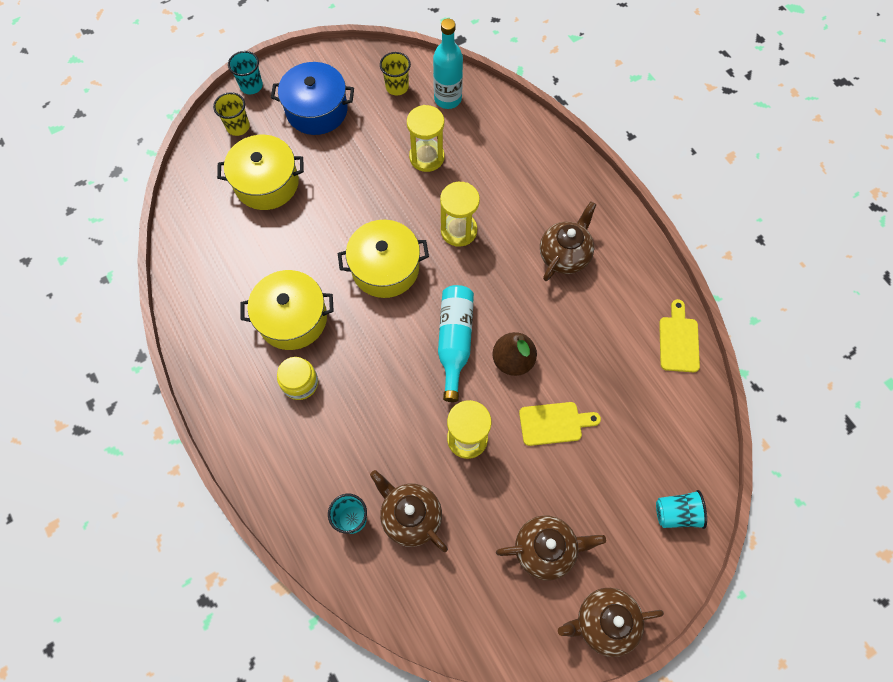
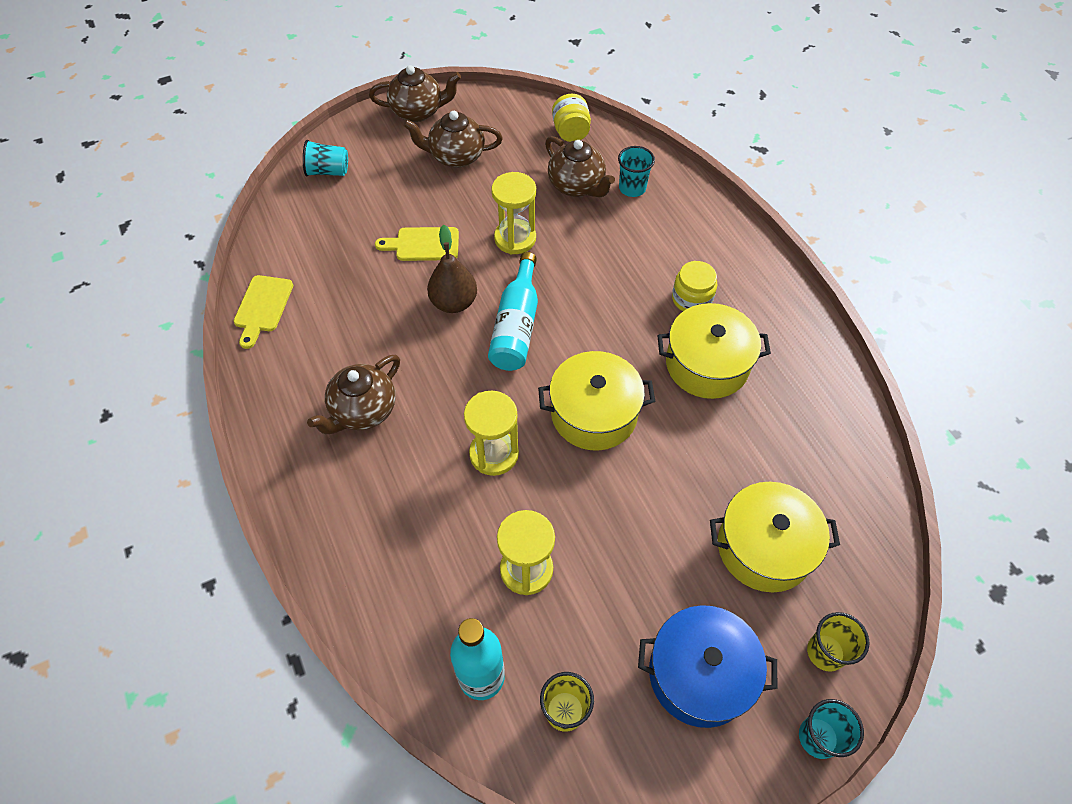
camera: 175 degrees left, 10 degrees down
none -> yellow jar [552,94,591,142]

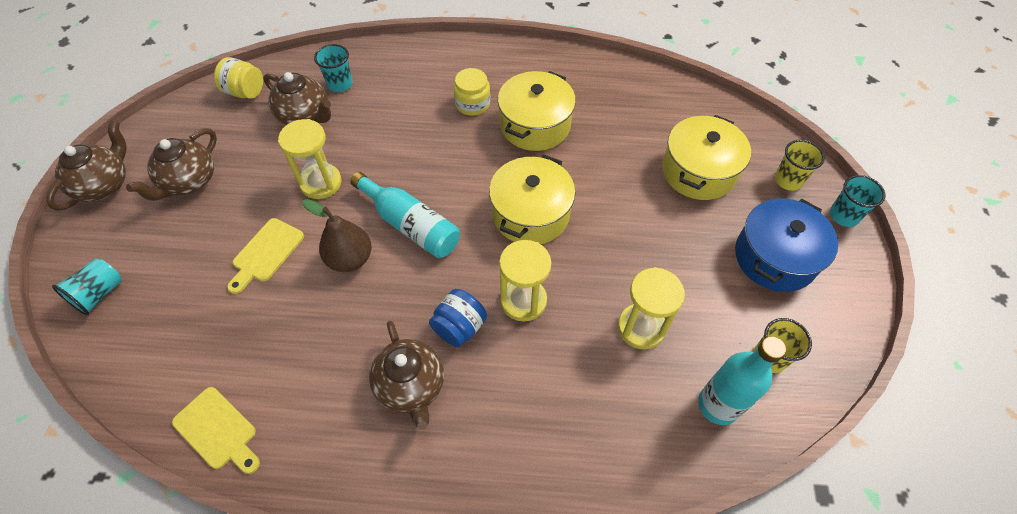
camera: 60 degrees left, 0 degrees up
brown teapot [545,136,615,197] -> brown teapot turned 45 degrees clockwise [263,72,331,125]
none -> blue jar [429,289,487,347]

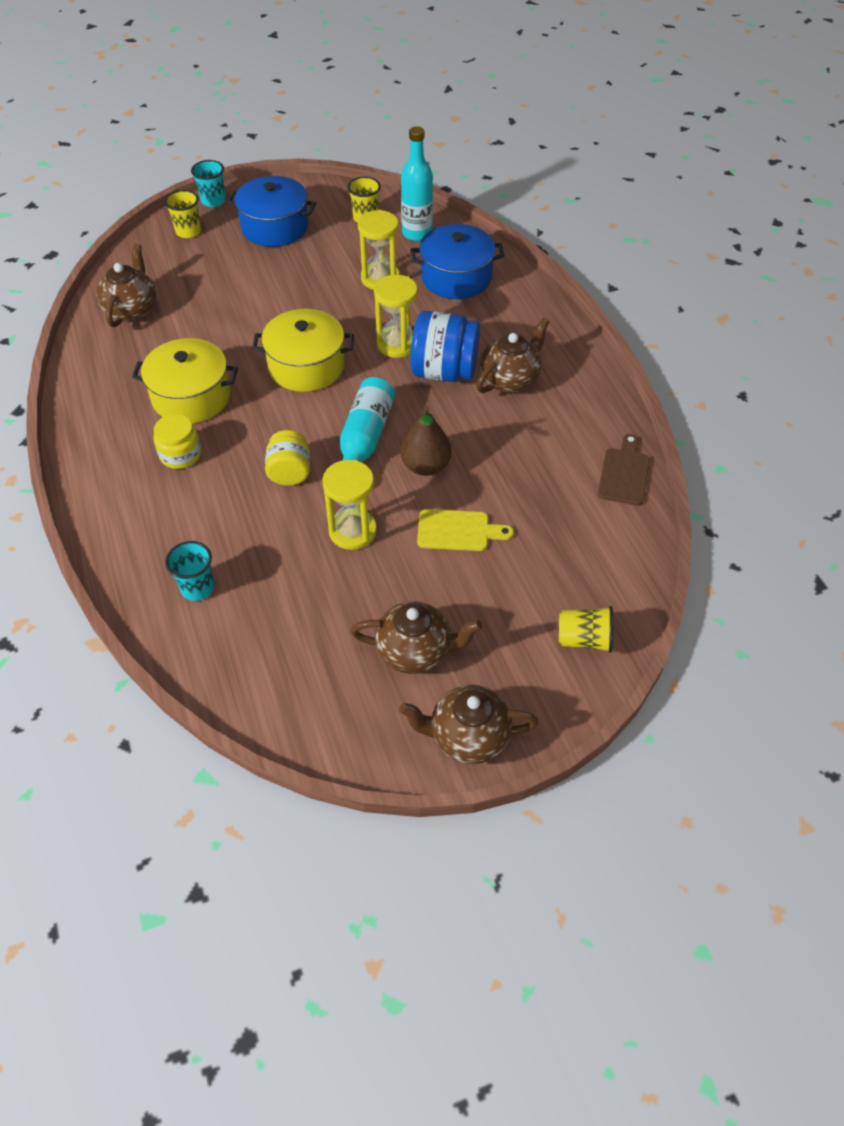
camera: 115 degrees left, 5 degrees down
turquoise cup [52,258,122,315] -> yellow cup [559,606,613,653]
yellow cutting board [172,387,260,474] -> brown cutting board [598,434,650,506]
yellow jar [214,57,263,99] -> yellow jar moved to [265,430,310,486]
brown teapot [263,72,331,125] -> brown teapot moved to [96,243,156,327]
blue jar [429,289,487,347] -> blue jar [410,311,480,382], size x1.62
yellow pot [662,115,751,200] -> none
none -> blue pot [411,224,504,299]

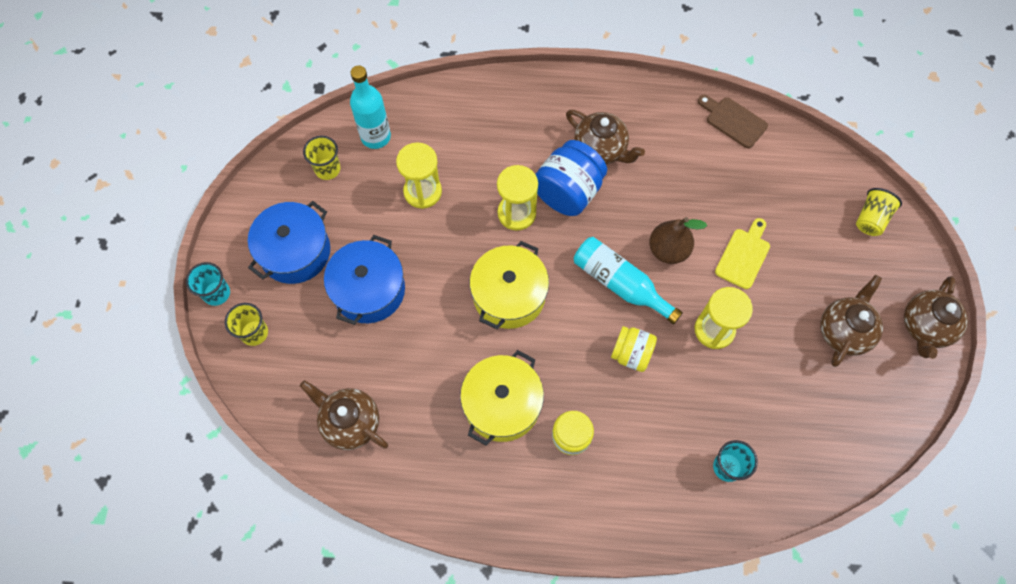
camera: 65 degrees left, 15 degrees up
blue pot [411,224,504,299] -> blue pot moved to [324,235,405,325]
brown teapot [476,317,550,393] -> brown teapot turned 150 degrees clockwise [566,110,645,164]

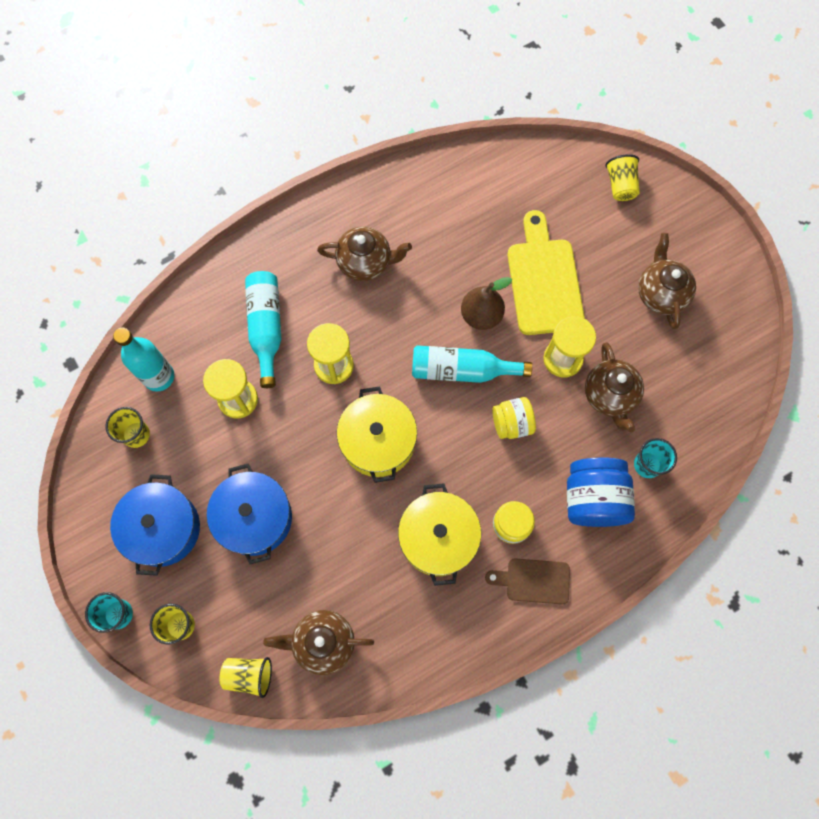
camera: 35 degrees left, 5 degrees up
blue jar [536,140,607,216] -> blue jar moved to [567,457,635,527]
brown cutting board [698,95,768,148] -> brown cutting board moved to [485,558,570,604]
yellow cutting board [715,218,770,289] -> yellow cutting board [507,210,585,335], size x1.74
brown teapot [904,276,968,359] -> brown teapot moved to [585,343,644,432]
none -> yellow cup [219,657,272,698]
none -> turquoise bottle [245,271,281,388]

